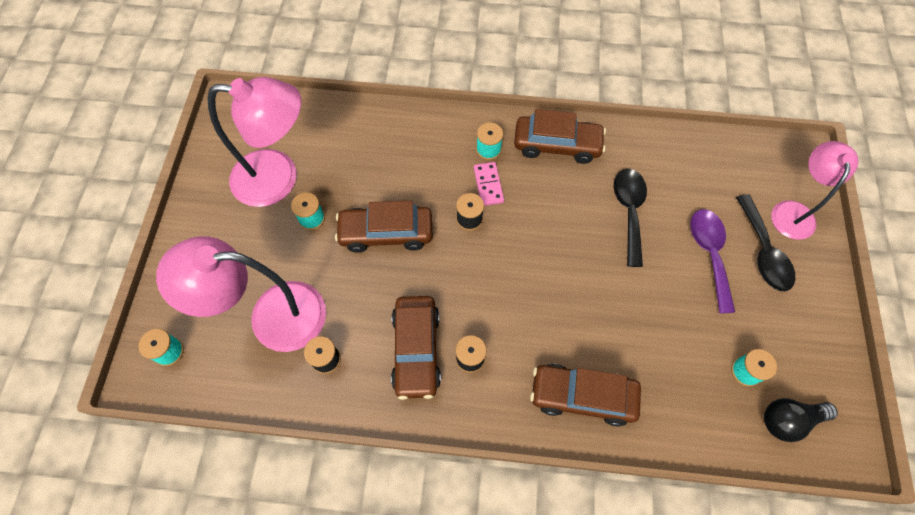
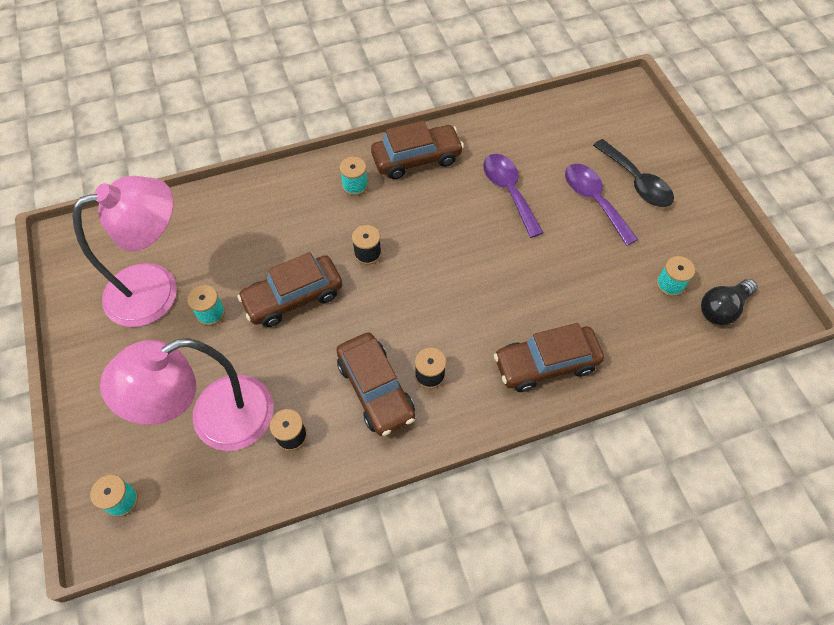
camera: 25 degrees left, 5 degrees down
pink domino [474,162,504,206] -> none
black spoon [614,169,647,267] -> purple spoon [483,154,544,238]
pink lamp [771,141,859,240] -> none

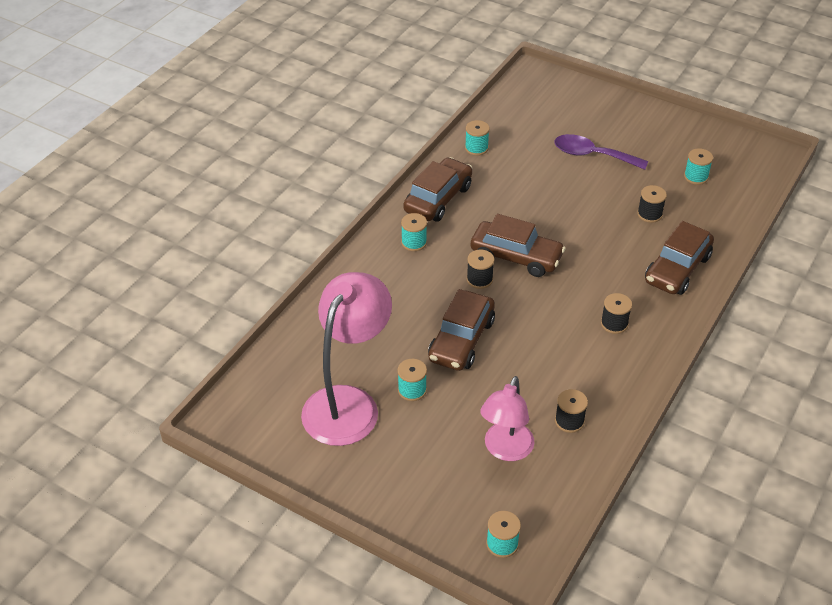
camera: 40 degrees left, 15 degrees down
pink lamp [100,338,273,451] -> pink lamp [480,376,534,461], size x0.64
brown car [336,332,415,436] -> brown car moved to [471,214,566,277]
purple spoon [483,154,544,238] -> none
black spoon [593,139,674,207] -> none
black light bulb [701,279,757,325] -> none
none -> turquoise spool [465,120,490,156]
none -> black spool [637,185,667,223]

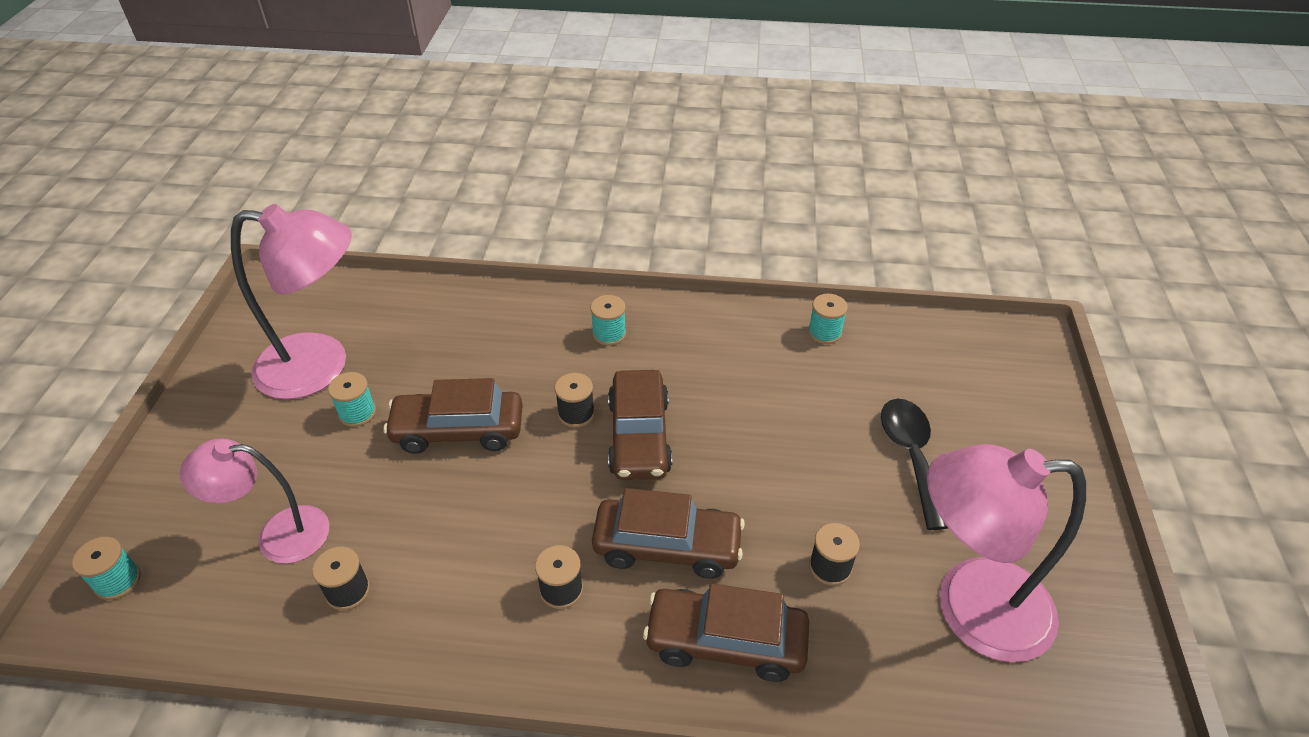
camera: 65 degrees right, 0 degrees up
brown car [403,157,472,222] -> brown car moved to [592,488,745,579]
purple spoon [554,134,648,170] -> black spoon [881,399,948,530]
turquoise spool [684,148,713,185] -> pink lamp [927,444,1086,662]

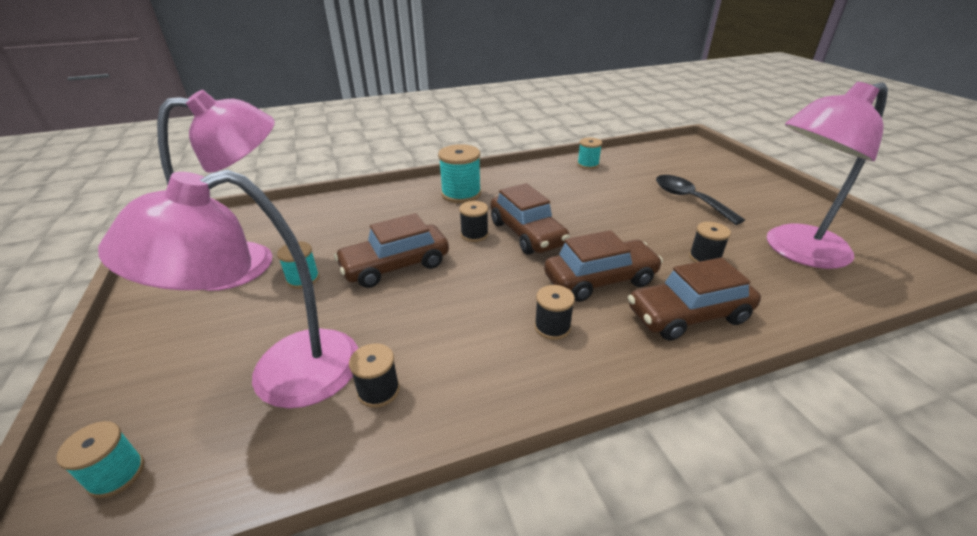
camera: 25 degrees left, 10 degrees down
pink lamp [180,439,330,564] -> pink lamp [98,170,358,408], size x1.57
turquoise spool [591,295,626,346] -> turquoise spool [438,144,481,203], size x1.65

